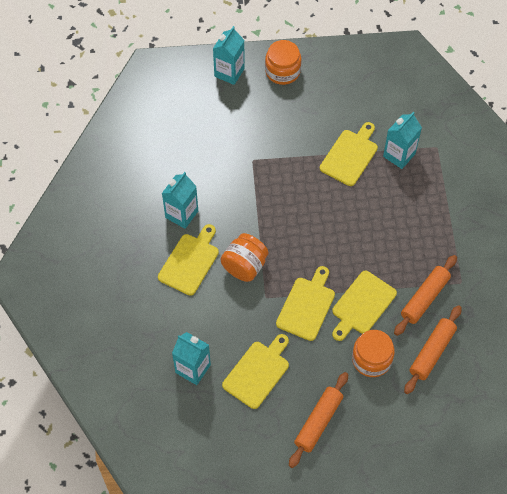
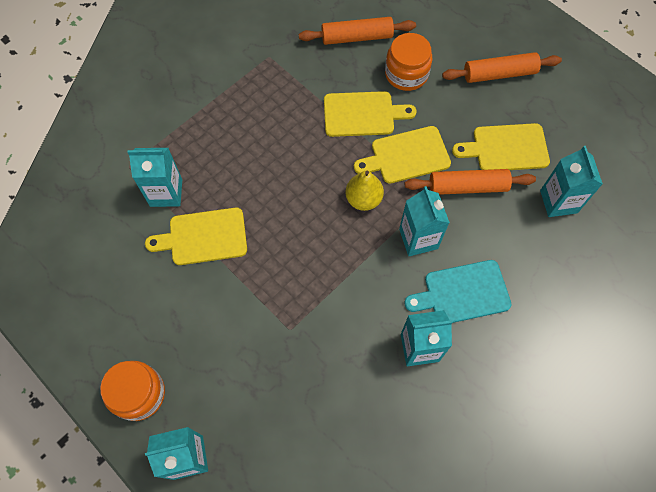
camera: 130 degrees left, 5 degrees up
yellow cutting board [158,224,219,296] -> turquoise cutting board [404,260,511,323]
orange jar [221,233,268,282] -> turquoise carton [399,186,450,256]
orange rolling pin [394,255,457,336] -> orange rolling pin moved to [405,169,536,195]
none -> yellow pear [346,170,384,211]

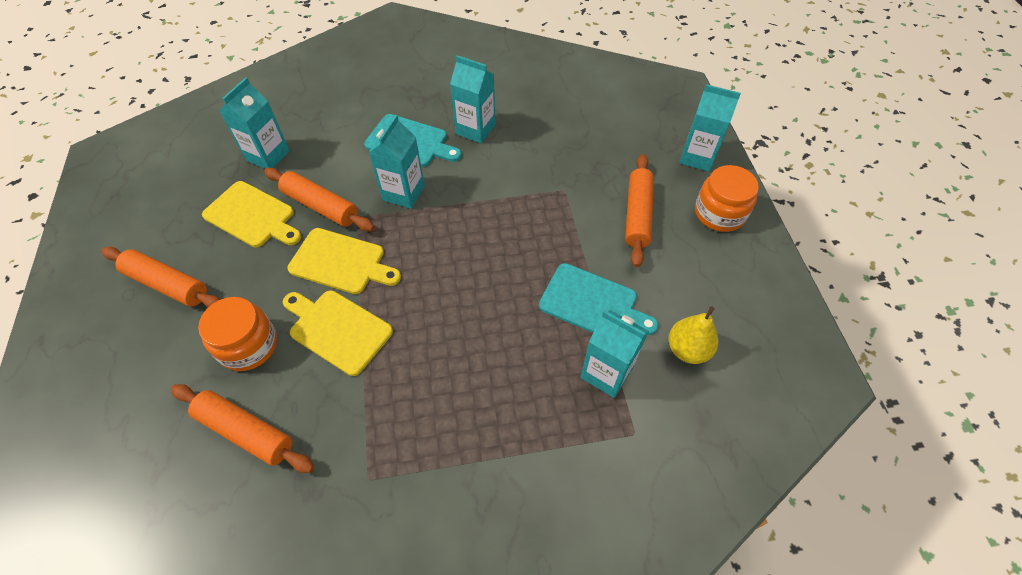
camera: 145 degrees left, 10 degrees down
yellow cutting board [145,207,247,265] -> turquoise cutting board [539,263,659,335]
yellow pear [346,170,384,211] -> yellow pear moved to [669,306,718,364]
none -> orange rolling pin [625,154,654,267]

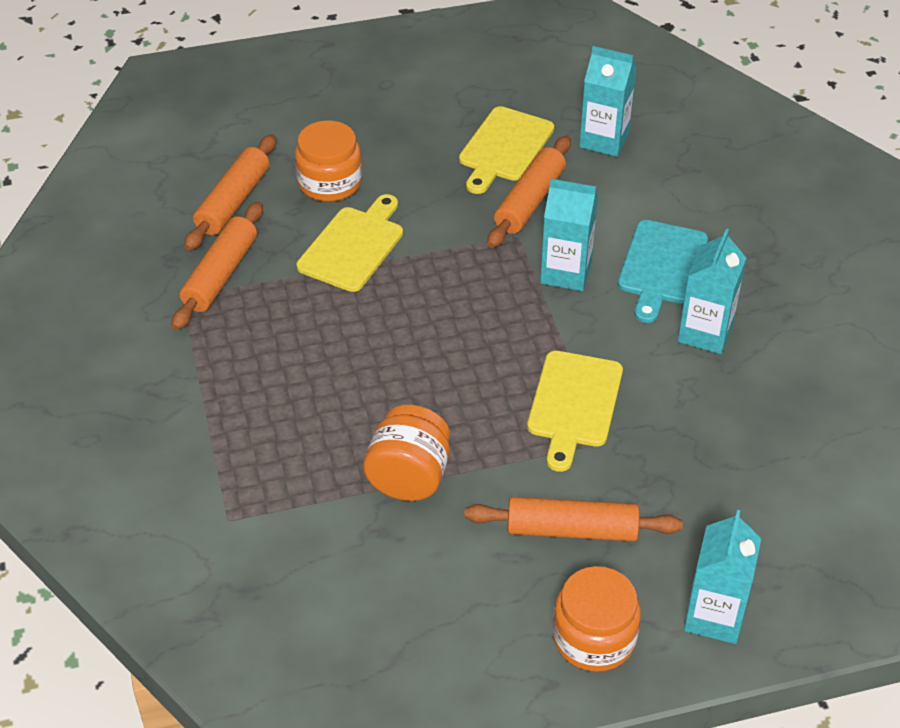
camera: 85 degrees right, 10 degrees down
orange rolling pin [101,247,221,307] -> orange rolling pin moved to [172,202,263,330]
yellow cutting board [287,228,401,294] -> yellow cutting board moved to [527,351,623,472]
turquoise cutting board [539,263,659,335] -> orange jar [363,405,450,501]
turquoise carton [580,310,649,398] -> none
yellow pear [669,306,718,364] -> none

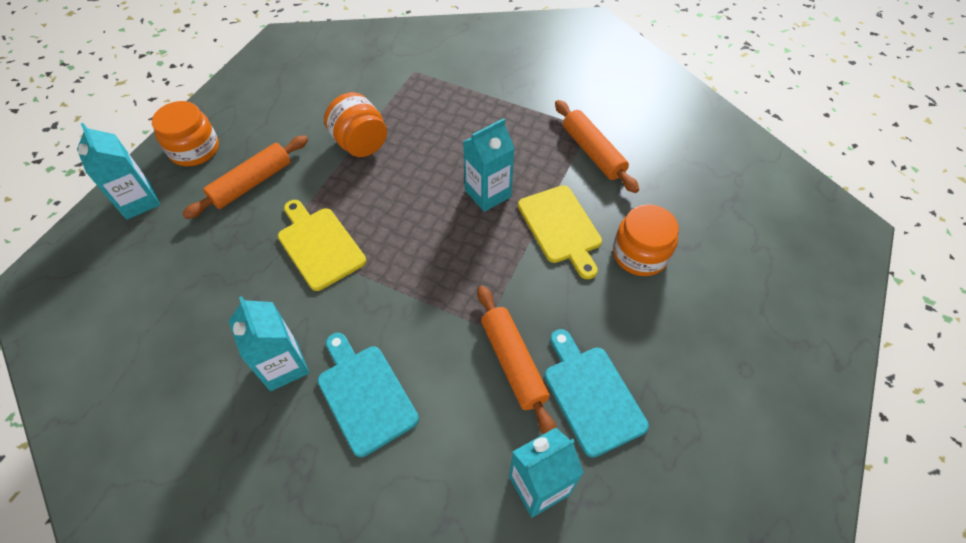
camera: 130 degrees right, 10 degrees up
orange rolling pin [184,134,276,250] -> none
yellow cutting board [459,106,554,194] -> turquoise cutting board [545,329,649,458]
turquoise carton [540,179,598,291] -> turquoise carton moved to [463,118,515,212]

